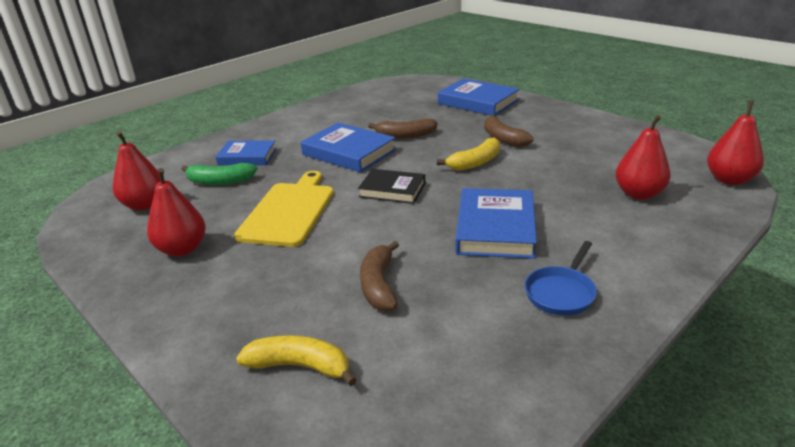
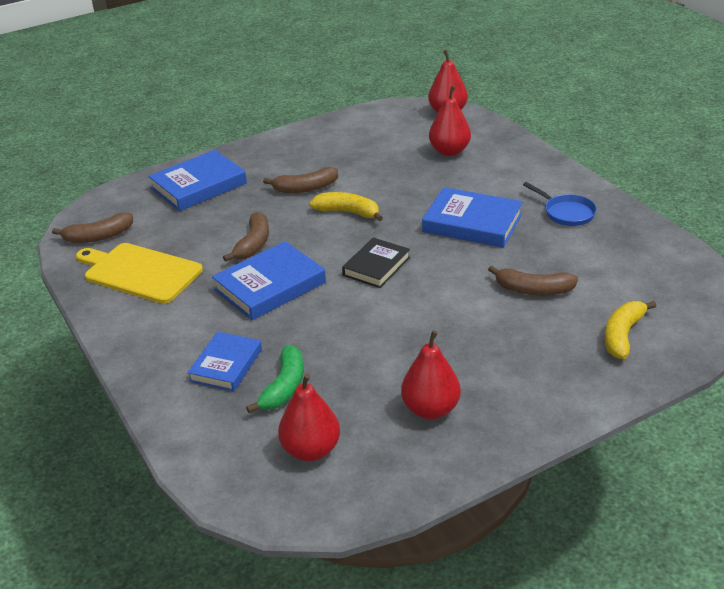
camera: 75 degrees left, 5 degrees up
yellow cutting board [234,171,334,247] -> yellow cutting board moved to [76,243,203,304]
yellow banana [437,137,500,171] -> yellow banana turned 45 degrees counterclockwise [309,192,383,221]
none -> brown banana [52,213,133,243]

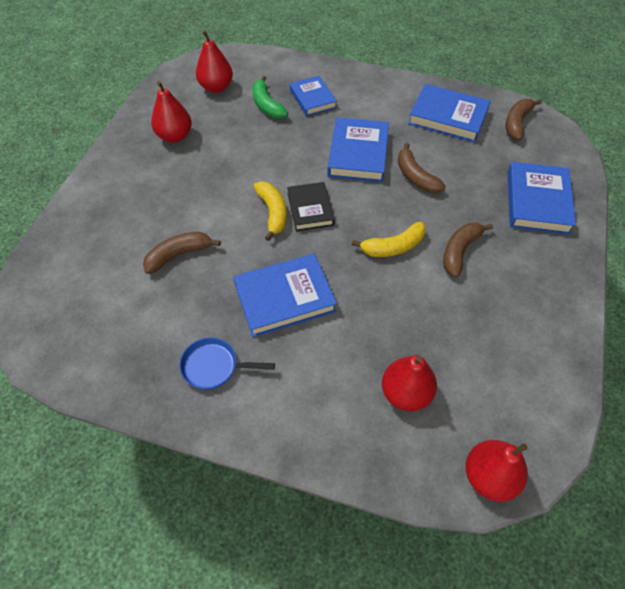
camera: 135 degrees right, 20 degrees up
yellow cutting board [76,243,203,304] -> blue book [408,84,491,143]
yellow banana [605,301,656,359] -> yellow banana moved to [254,181,287,241]

